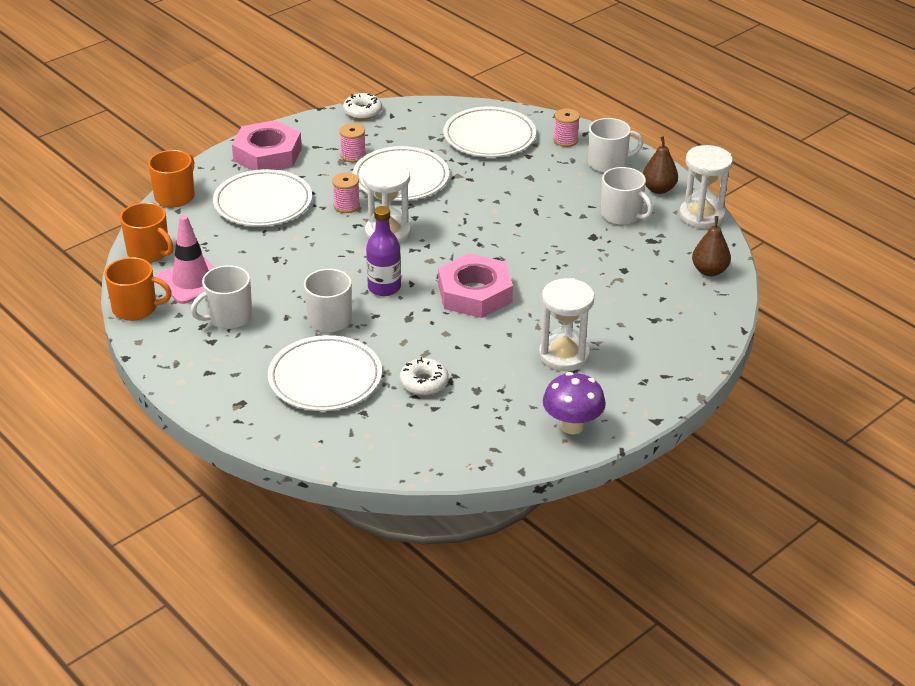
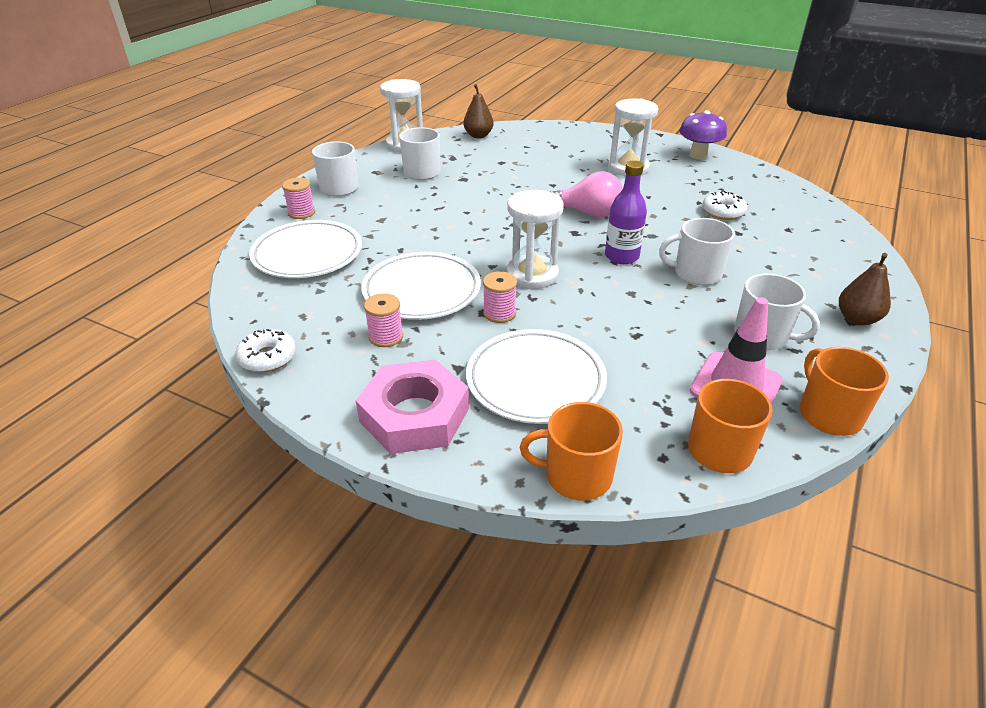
camera: 110 degrees left, 0 degrees up
white plate [268,335,382,411] -> none
pink nut [438,253,513,318] -> pink light bulb [549,171,623,217]
brown pear [643,136,678,194] -> brown pear moved to [839,253,891,326]

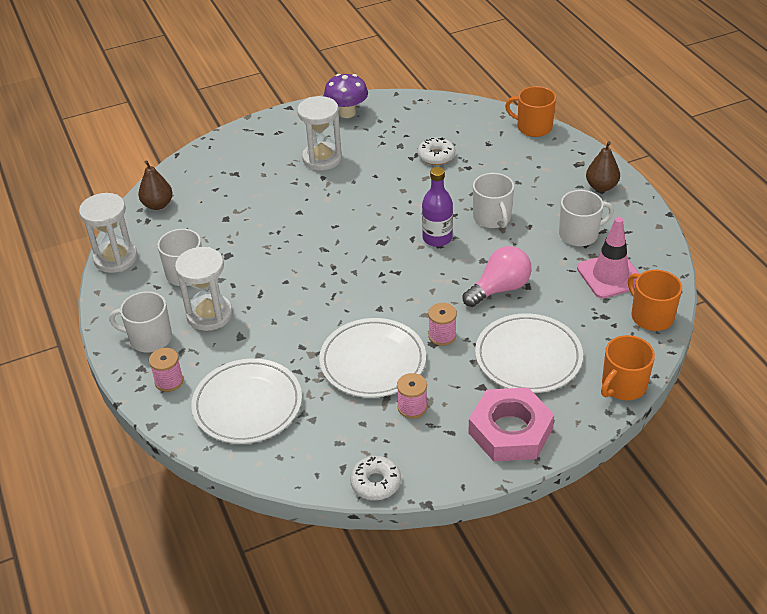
camera: 50 degrees left, 5 degrees up
white hourglass [506,190,564,289] -> white hourglass moved to [175,247,233,331]
pink light bulb [549,171,623,217] -> pink light bulb moved to [463,246,532,307]
white mug [659,218,735,285] -> white mug turned 60 degrees counterclockwise [473,173,514,228]
orange mug [800,347,889,436] -> orange mug moved to [505,86,556,137]

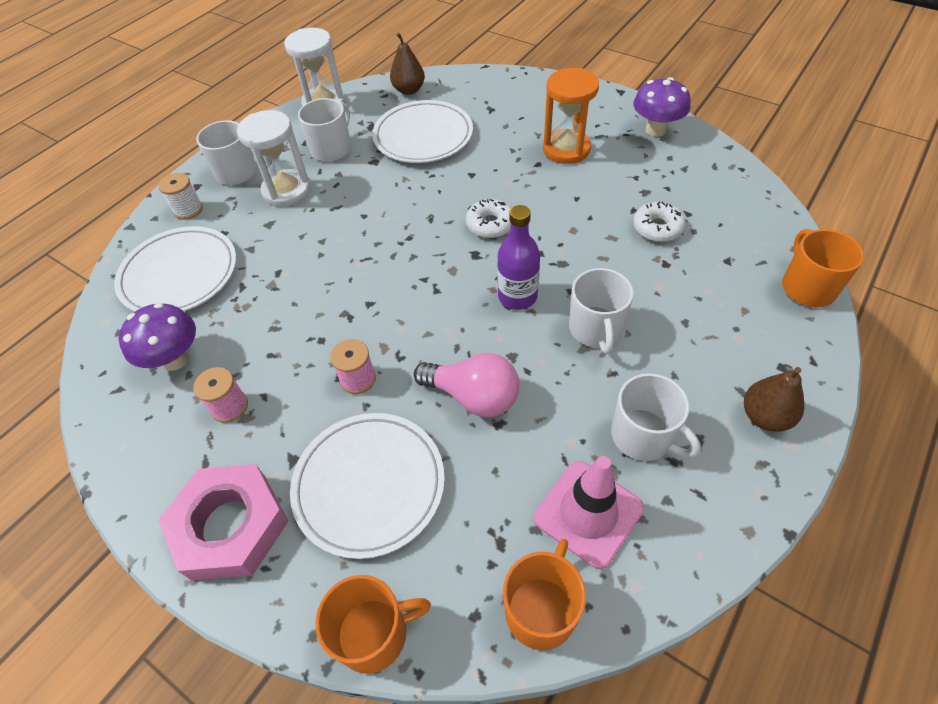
camera: 60 degrees right, 10 degrees up
pink spool [149,348,184,392] -> white spool [158,173,203,220]
white hourglass [297,96,342,170] -> orange hourglass [543,68,599,164]
white plate [319,318,426,398] -> white plate moved to [372,100,473,163]
white donut [350,456,401,500] -> white donut moved to [466,199,511,238]
white mug [473,173,514,228] -> white mug turned 45 degrees counterclockwise [569,268,634,354]
orange mug [601,335,655,400] -> orange mug turned 150 degrees clockwise [315,575,431,674]
none -> purple mushroom [119,303,196,371]

